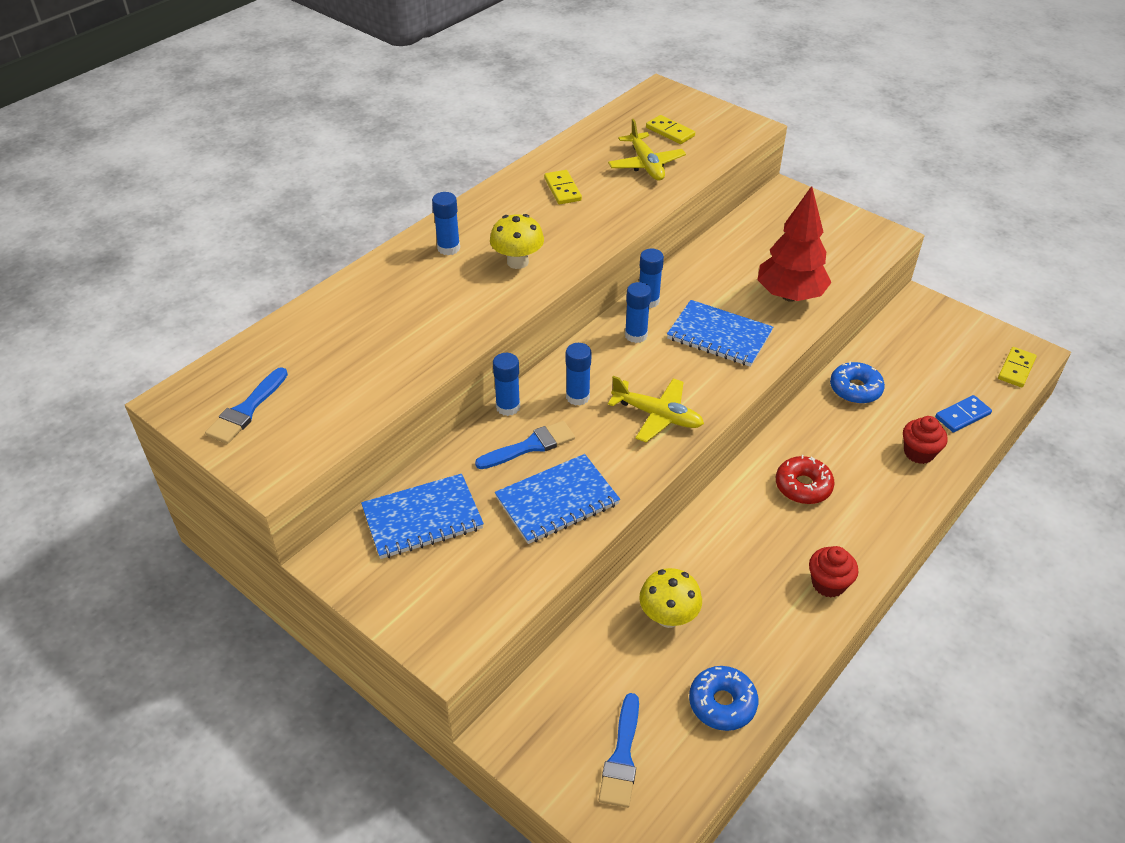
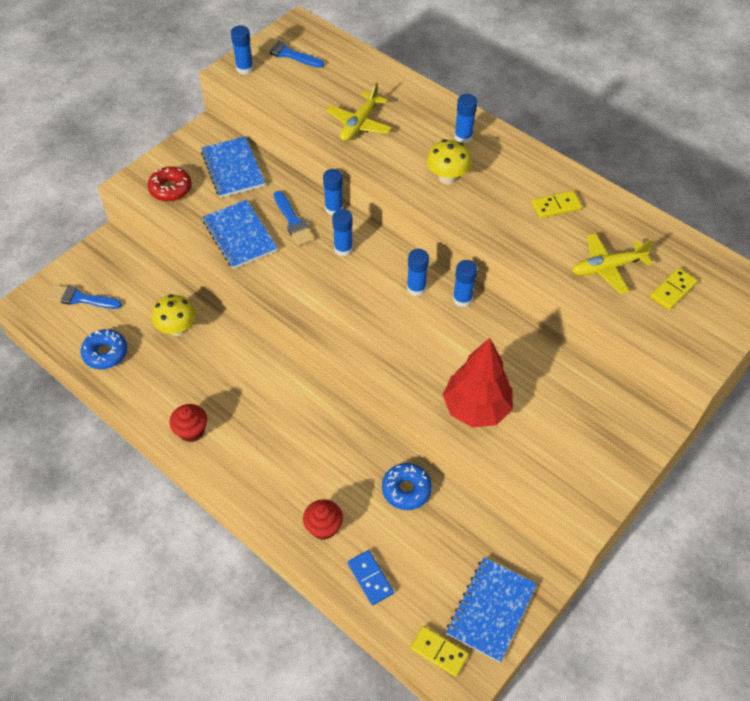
camera: 90 degrees right, 10 degrees up
yellow plane [608,376,704,442] -> yellow plane moved to [326,82,392,141]
blue notebook [667,300,773,367] -> blue notebook moved to [446,557,537,663]
red donut [776,455,835,504] -> red donut moved to [148,166,191,202]
none -> blue glue stick [231,25,254,75]

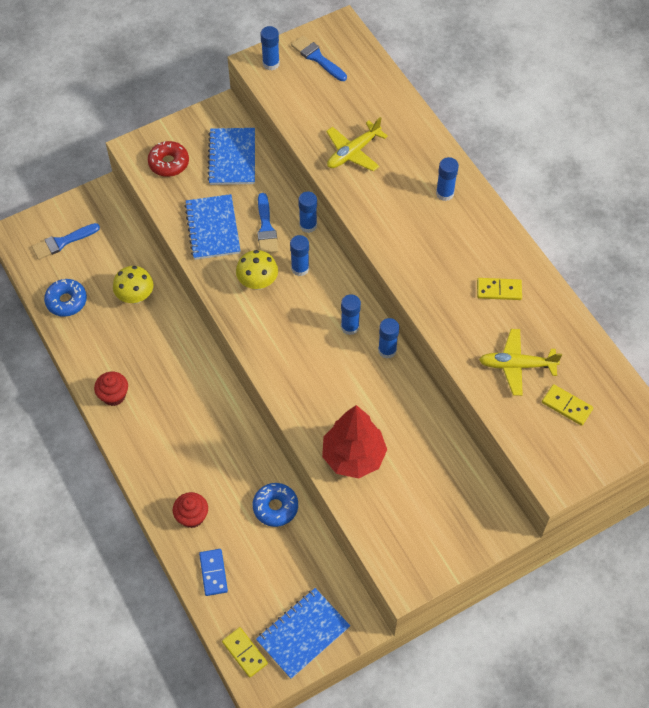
camera: 20 degrees right, 5 degrees up
blue brush [47,284,122,309] -> blue brush turned 60 degrees counterclockwise [32,223,100,260]
yellow mushroom [427,139,472,184] -> yellow mushroom moved to [236,250,278,290]
yellow domino [650,268,698,310] -> yellow domino turned 60 degrees clockwise [542,384,593,426]

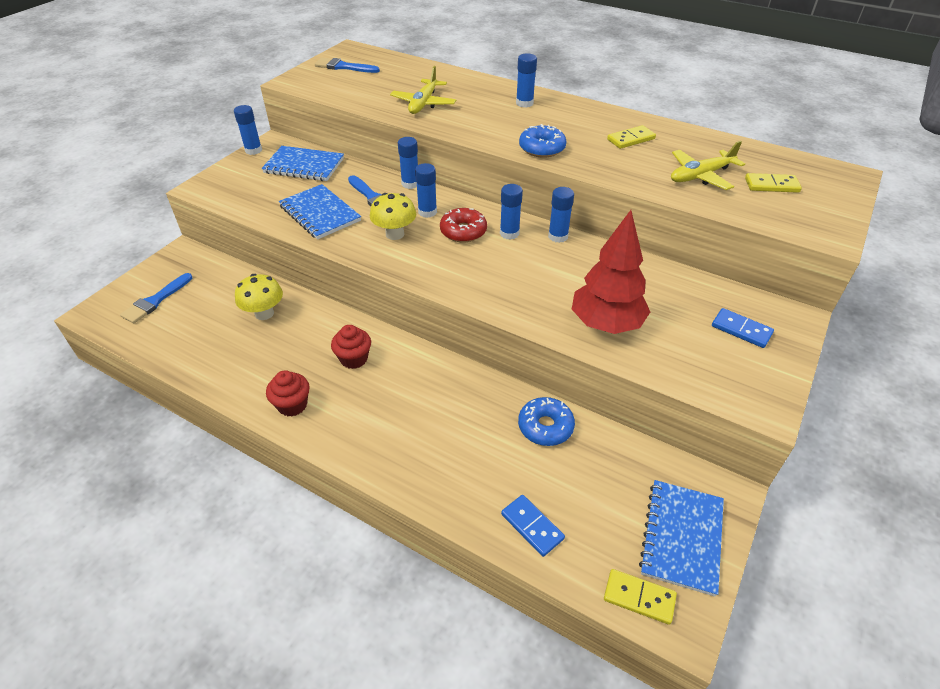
camera: 30 degrees left, 15 degrees down
blue donut [44,279,87,317] -> blue donut moved to [519,124,566,158]
red donut [148,141,189,177] -> red donut moved to [440,208,487,243]
red cupcake [173,492,208,528] -> red cupcake moved to [331,325,371,369]
blue notebook [207,128,255,185] -> blue notebook turned 45 degrees counterclockwise [262,146,344,181]
blue glue stick [260,26,280,70] -> blue glue stick moved to [234,105,262,155]
none -> blue domino [712,308,774,348]

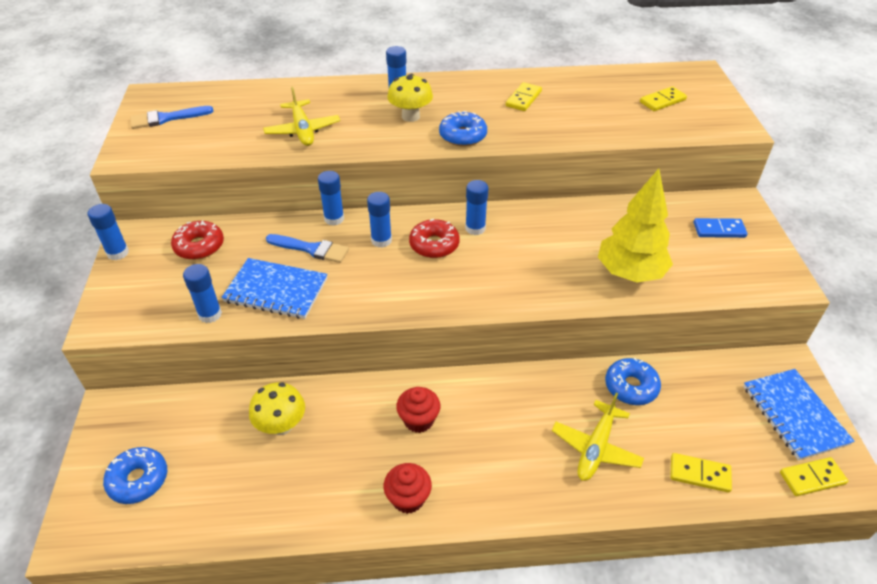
camera: 35 degrees left, 0 degrees up
blue brush [120,273,192,324] -> blue donut [103,447,167,504]
blue notebook [262,146,344,181] -> red donut [171,221,224,260]
yellow mushroom [370,193,416,240] -> yellow mushroom moved to [387,74,433,122]
blue domino [501,495,565,557] -> yellow domino [670,453,732,493]
blue glue stick [548,187,574,243] -> blue glue stick moved to [183,264,222,323]
red tree [572,210,650,334] -> yellow tree [598,169,673,282]
yellow plane [671,141,745,190] -> yellow plane moved to [552,393,644,481]

